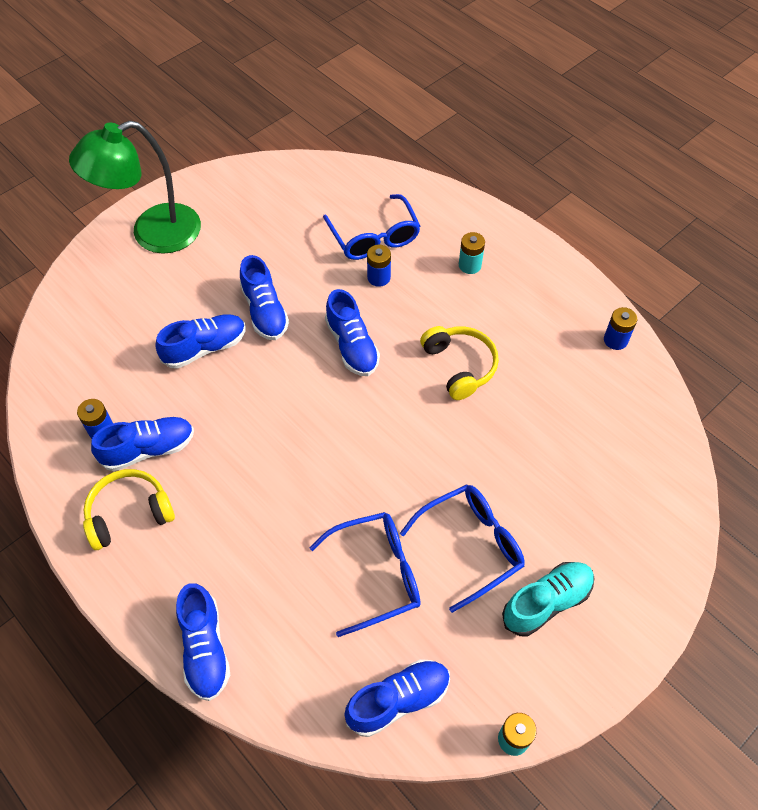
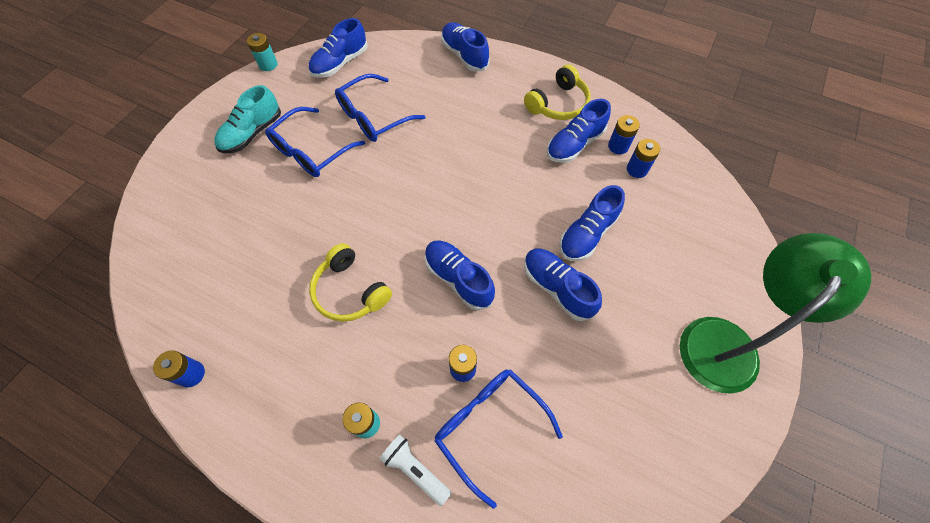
camera: 160 degrees right, 5 degrees up
none -> white flashlight [379,434,451,506]
none -> blue battery [627,139,660,178]

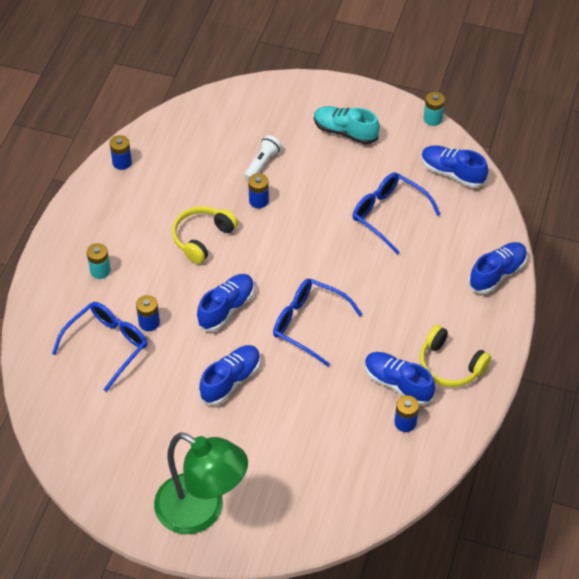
camera: 80 degrees right, 10 degrees down
blue glasses [265,107,365,177] -> blue glasses moved to [273,278,363,366]
white flashlight [379,434,451,506] -> white flashlight moved to [244,135,282,180]
blue shoe [559,185,625,261] -> none
blue battery [627,139,660,178] -> blue battery moved to [248,173,269,208]

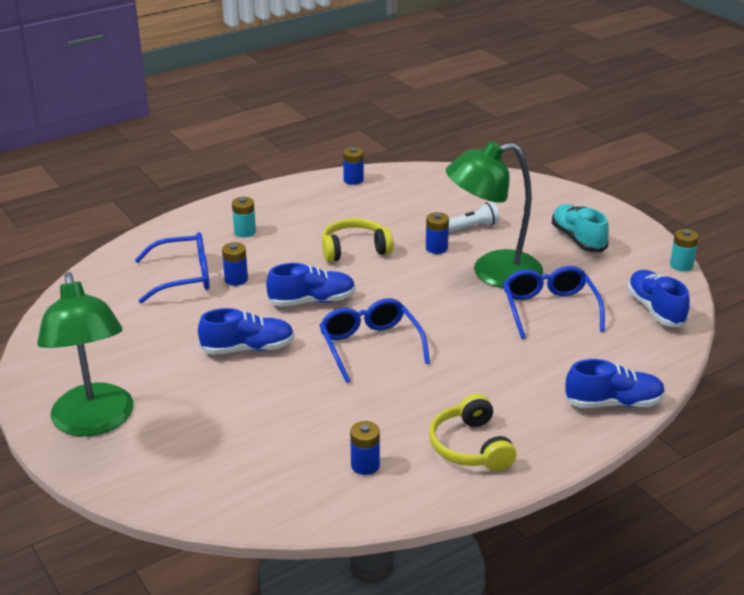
camera: 40 degrees right, 20 degrees down
blue shoe [365,352,435,406] -> none
none -> green lamp [446,141,543,288]

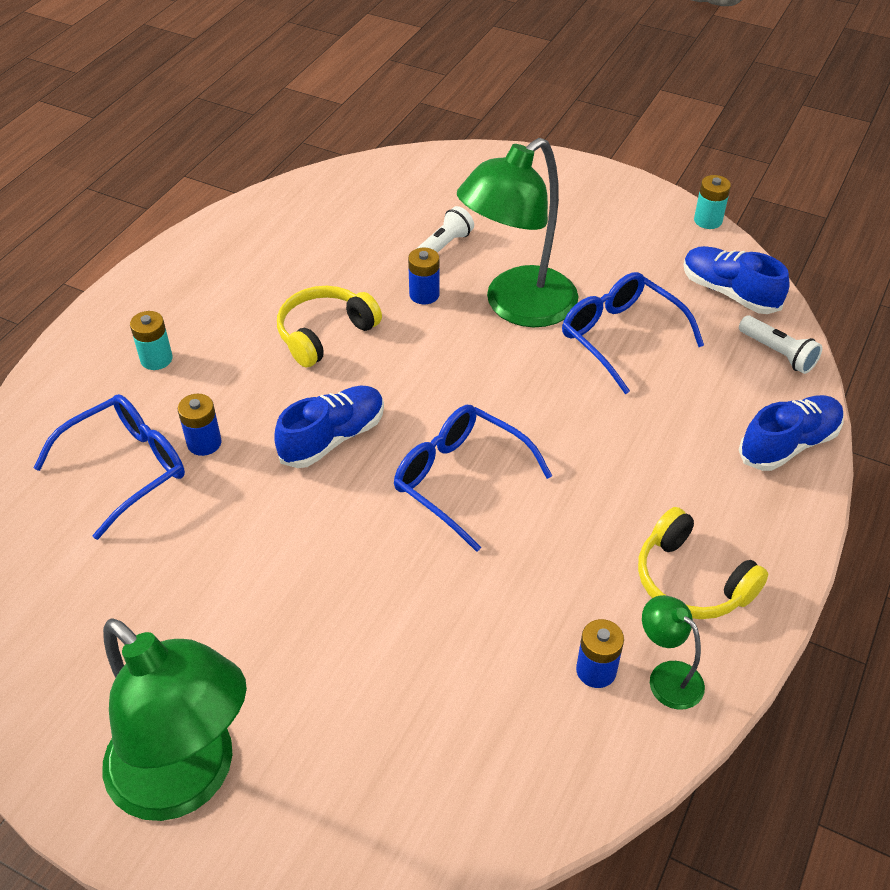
camera: 30 degrees left, 15 degrees up
blue shoe [198,308,294,355] -> none
blue battery [343,147,364,185] -> none
turquoise shoe [552,204,609,252] -> none
none -> green lamp [642,595,705,710]
none -> white flashlight [739,316,822,374]

